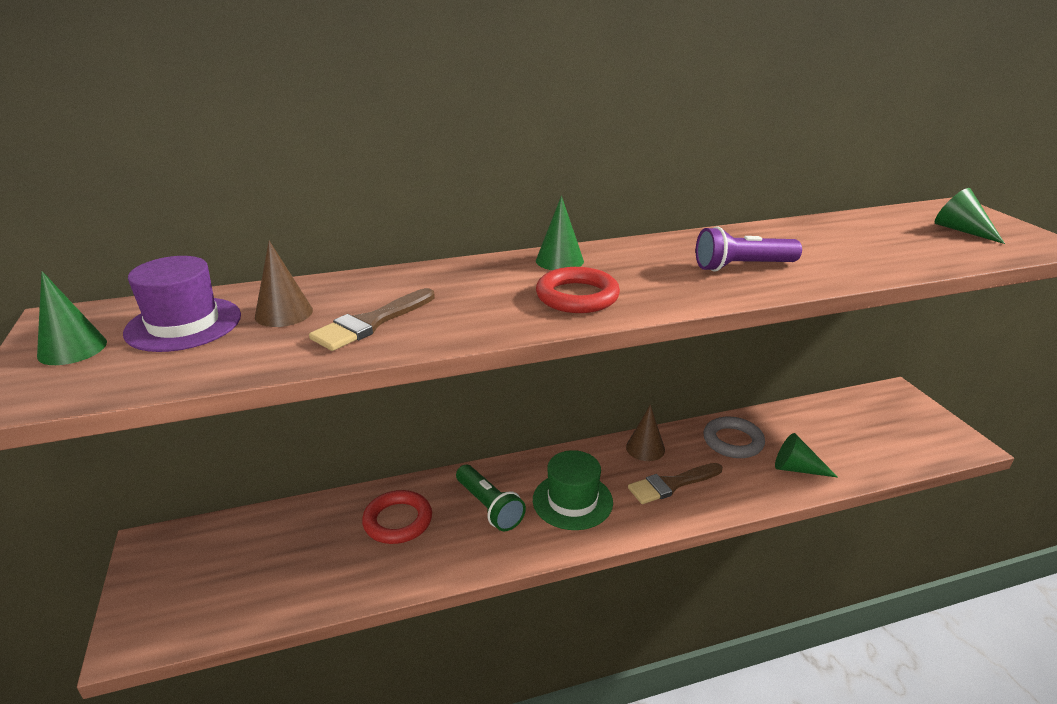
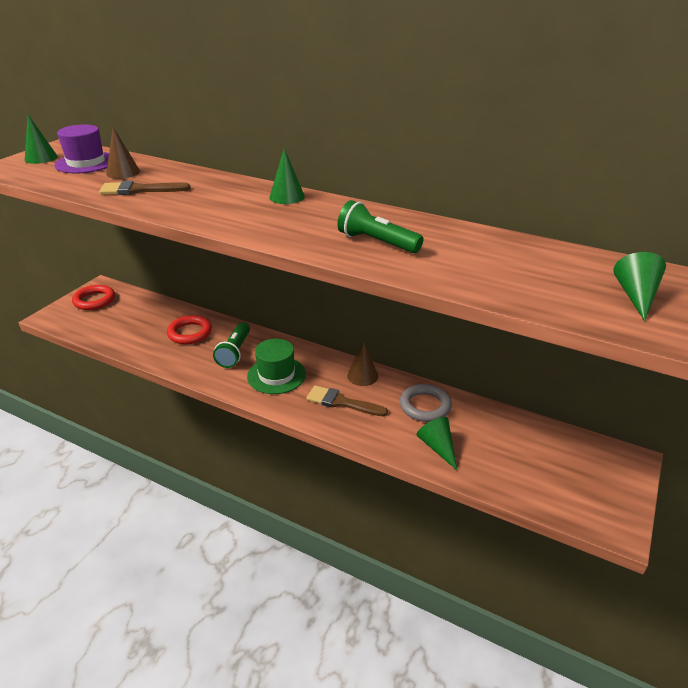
camera: 45 degrees right, 5 degrees up
red ring [536,267,620,313] -> red ring moved to [72,285,115,310]
purple flashlight [696,226,802,272] -> green flashlight [338,200,424,253]

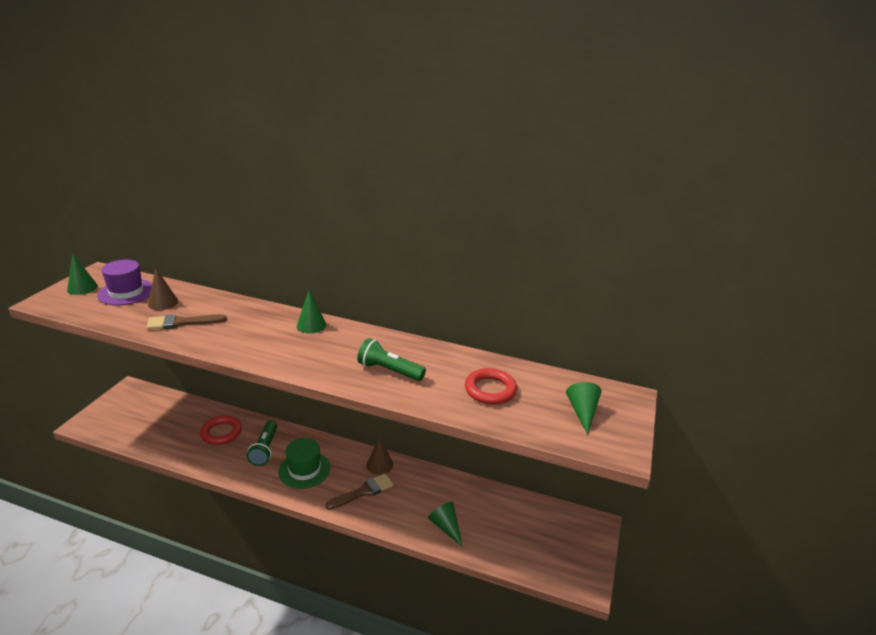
camera: 10 degrees left, 5 degrees down
red ring [72,285,115,310] -> red ring moved to [465,368,517,405]
brown brush [306,385,388,416] -> brown brush turned 135 degrees clockwise [325,473,394,510]
grey ring [400,384,452,422] -> none

